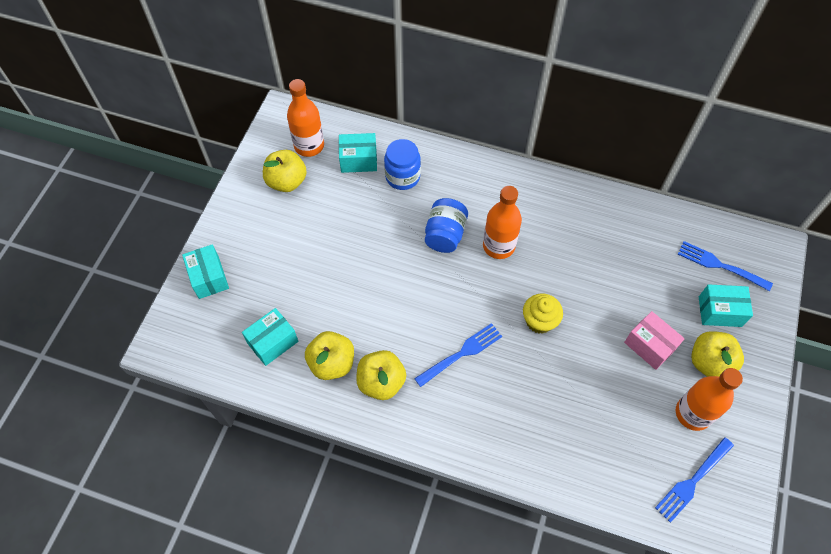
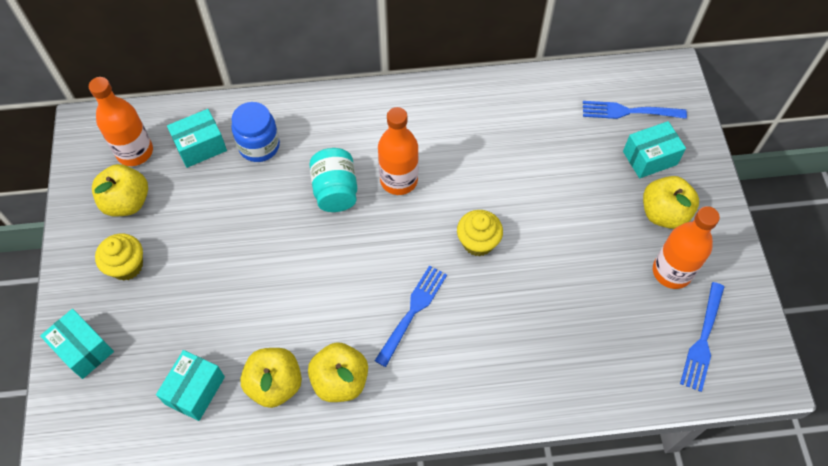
camera: 25 degrees left, 0 degrees up
blue jar [425,198,468,253] -> turquoise jar [309,148,357,212]
pink box [624,311,685,370] -> none
none -> yellow cupcake [95,233,143,281]

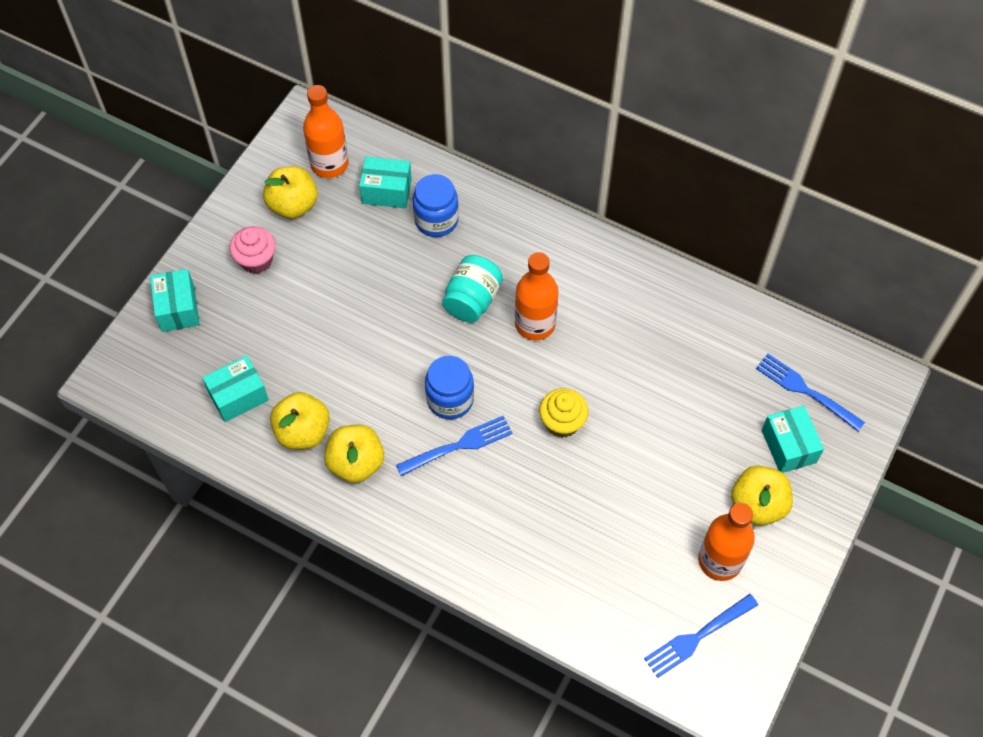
camera: 35 degrees right, 0 degrees up
yellow cupcake [95,233,143,281] -> pink cupcake [229,226,276,274]
turquoise box [623,121,686,178] -> turquoise box turned 60 degrees clockwise [762,406,824,473]
none -> blue jar [425,356,474,419]

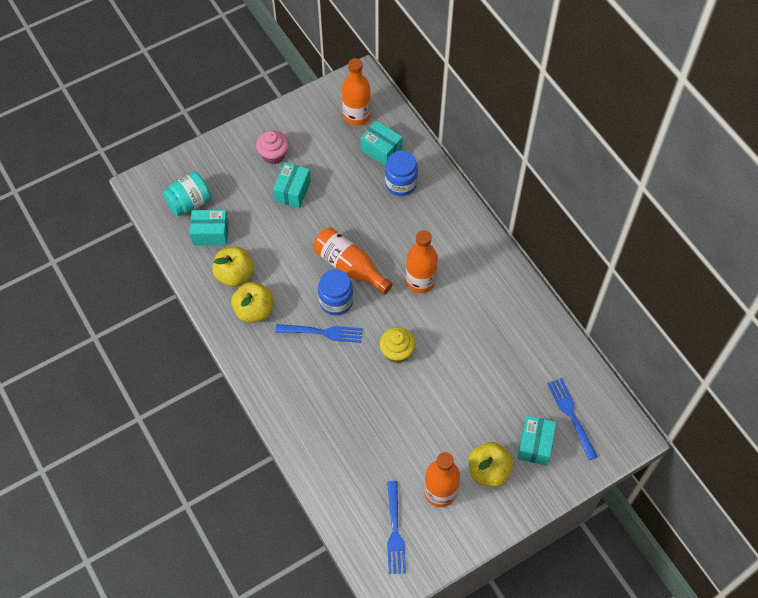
camera: 30 degrees right, 0 degrees up
turquoise box [150,269,199,332] -> turquoise box moved to [273,162,311,208]
yellow apple [263,166,318,219] -> none
turquoise jar [442,255,503,323] -> turquoise jar moved to [163,172,211,216]
blue fork [644,594,758,678] -> blue fork turned 90 degrees counterclockwise [387,481,406,574]
none -> orange bottle [313,227,393,295]

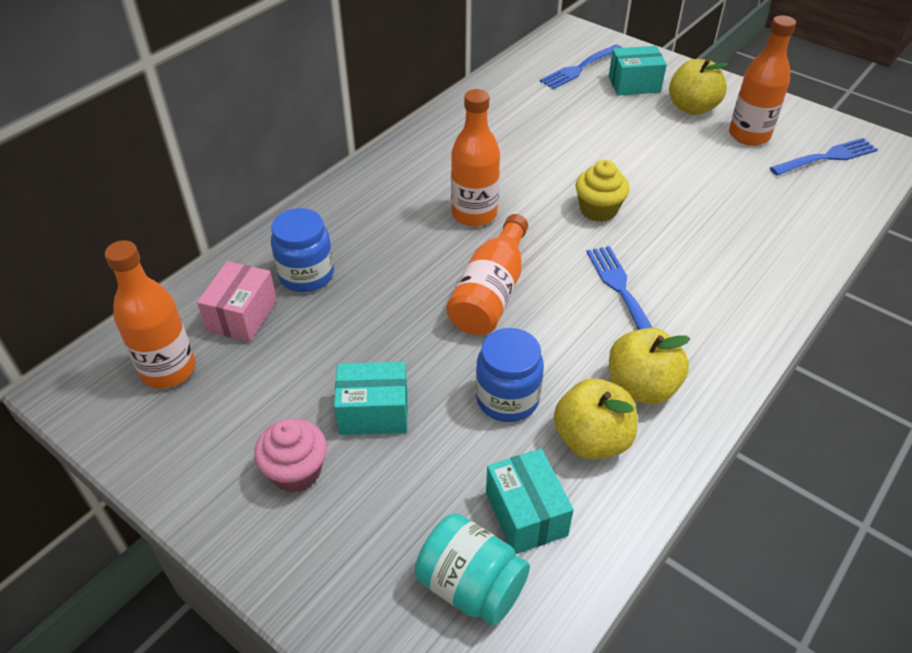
camera: 110 degrees left, 15 degrees down
blue jar [318,269,353,315] -> blue jar moved to [476,328,544,422]
turquoise box [361,121,403,166] -> pink box [197,261,277,342]

